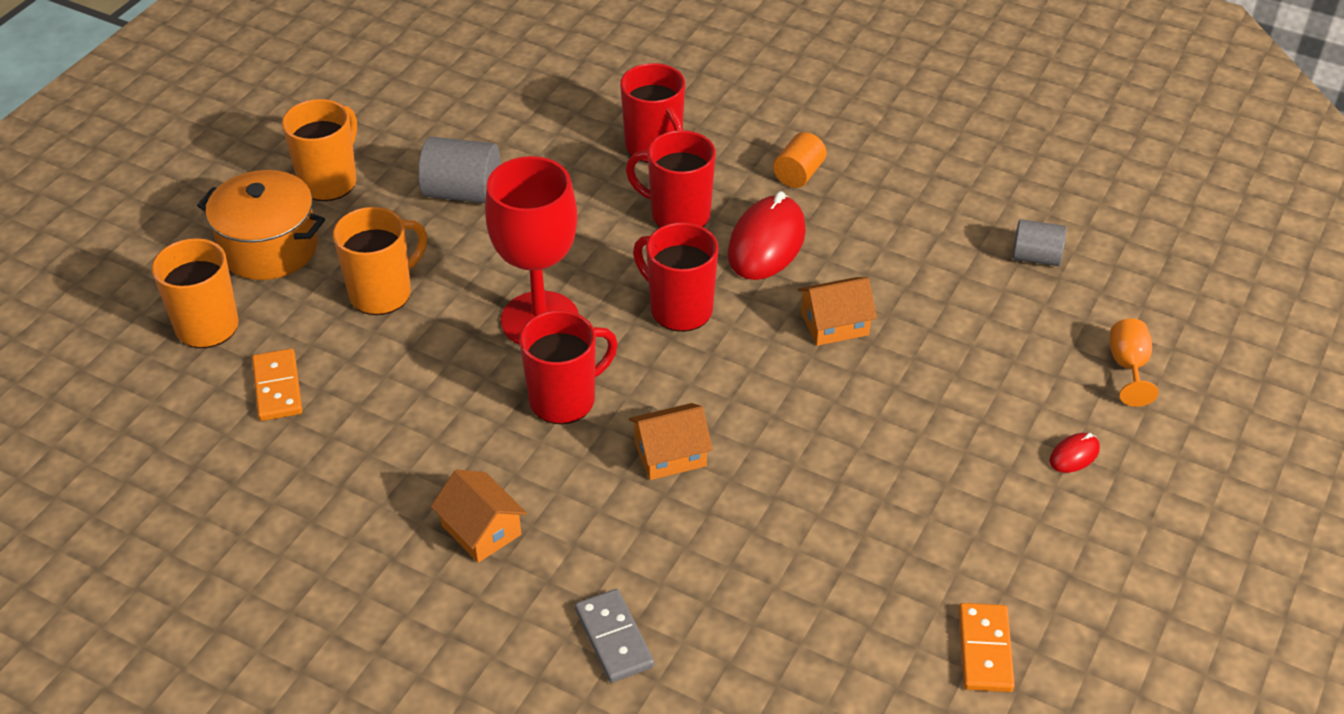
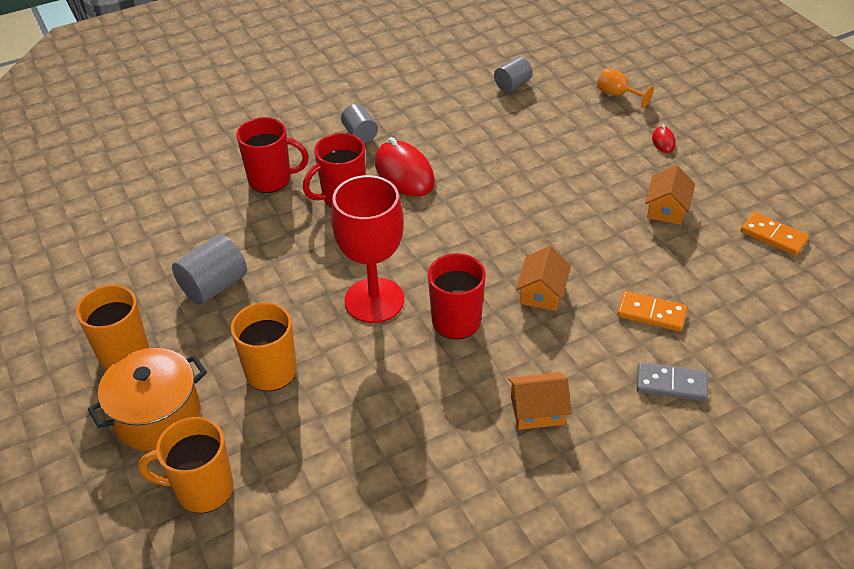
camera: 55 degrees left, 0 degrees up
orange domino [252,348,302,421] -> orange domino moved to [617,291,687,332]
red mug [633,222,718,332] -> none
orange cylinder [773,132,827,188] -> grey cylinder [341,104,378,143]
orange house [798,277,877,346] -> orange house moved to [645,165,695,225]

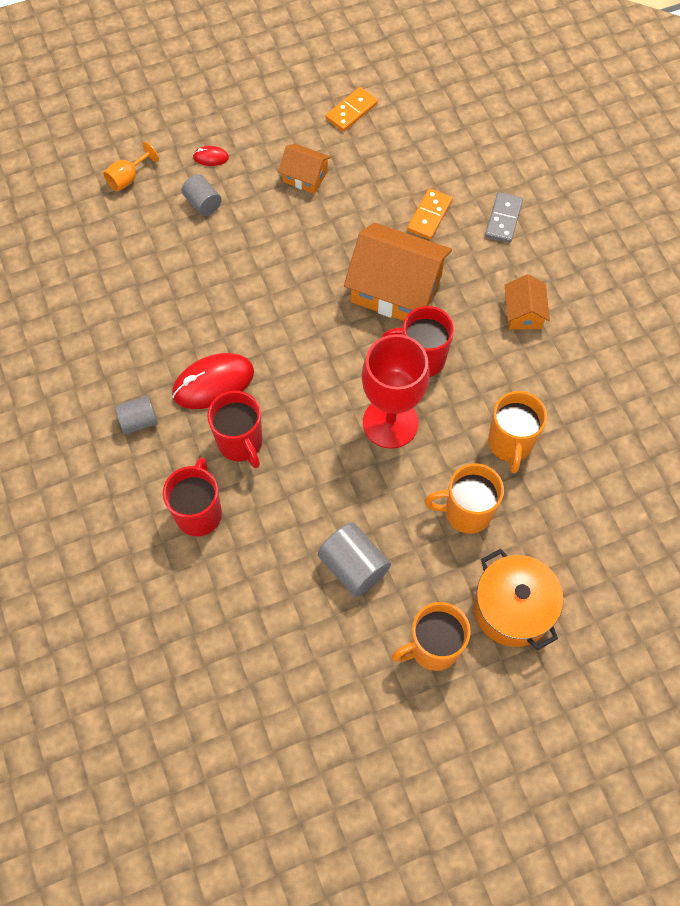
camera: 85 degrees left, 20 degrees up
orange mug [138,417,234,513] -> orange mug moved to [488,391,547,473]
grey cylinder [494,56,533,92] -> grey cylinder moved to [181,174,222,216]
orange house [516,246,571,311] -> orange house [344,223,452,321], size x1.96

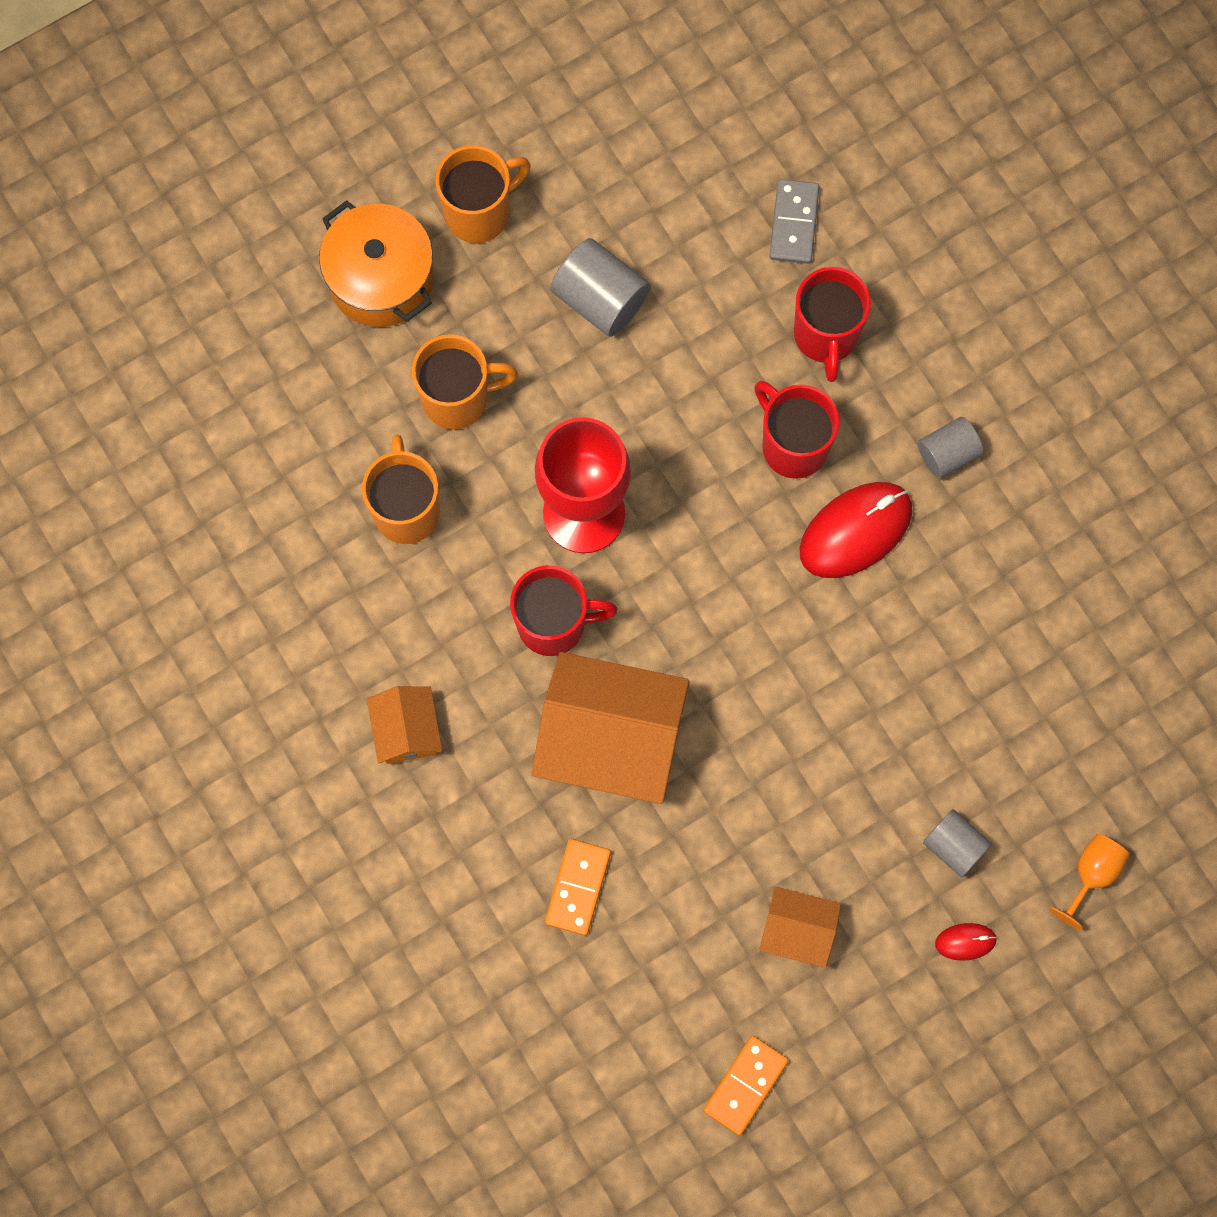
camera: 170 degrees right, 10 degrees up
grey domino [485,192,523,243] -> grey domino moved to [770,179,820,264]

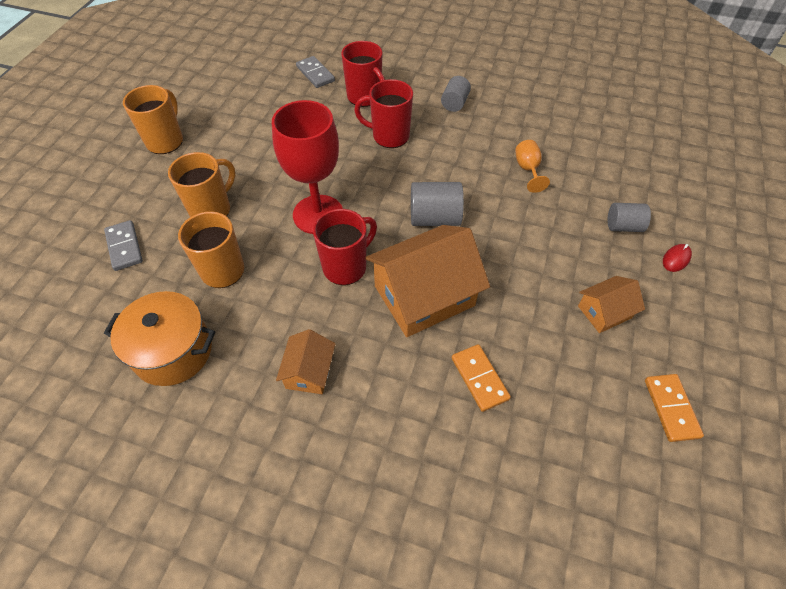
camera: 40 degrees left, 20 degrees down
orange pot [319,200,433,327] -> orange pot moved to [104,291,215,386]
orange house [367,686,442,764] -> orange house turned 60 degrees clockwise [276,329,335,394]
grey cylinder [550,238,650,337] -> grey cylinder moved to [411,182,464,226]
red mouse [800,482,912,578] -> none
orange goblet [1049,834,1130,931] -> orange goblet moved to [515,140,550,193]
none -> grey domino [104,220,143,271]

